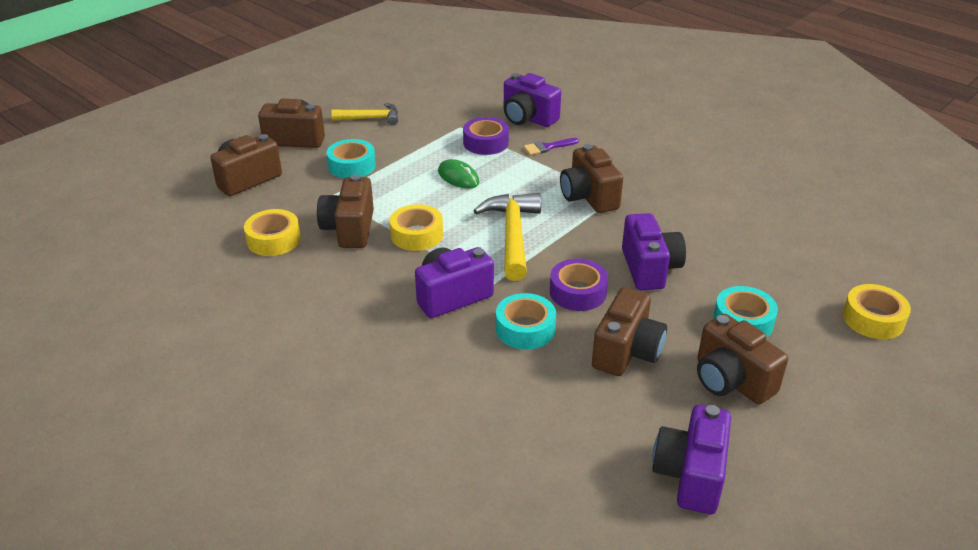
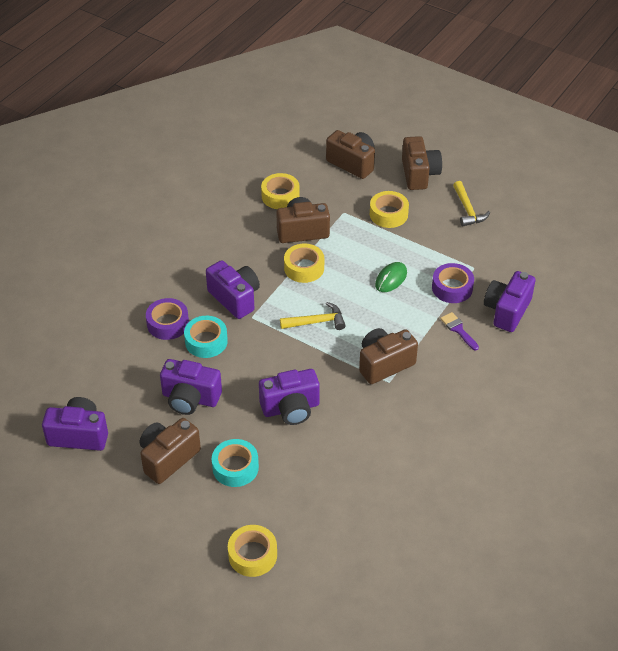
camera: 80 degrees right, 10 degrees up
turquoise tape [327,139,376,178] -> yellow tape [370,191,409,228]
yellow hammer [473,193,541,281] -> yellow hammer [280,302,346,330], size x0.63
purple tape [550,259,608,311] -> purple tape moved to [146,298,189,340]
brown camera [592,287,667,376] -> purple camera [160,359,222,415]

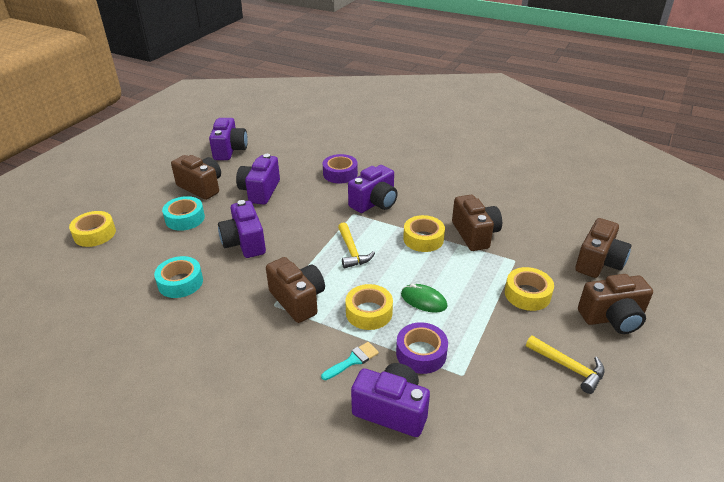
camera: 85 degrees right, 10 degrees down
turquoise tape [184,316,228,358] -> turquoise tape moved to [154,256,203,298]
yellow tape [261,173,300,209] -> yellow tape moved to [345,284,393,330]
purple brush [440,312,479,350] -> turquoise brush [321,342,379,380]
yellow hammer [453,181,490,226] -> yellow hammer turned 120 degrees counterclockwise [526,336,605,394]

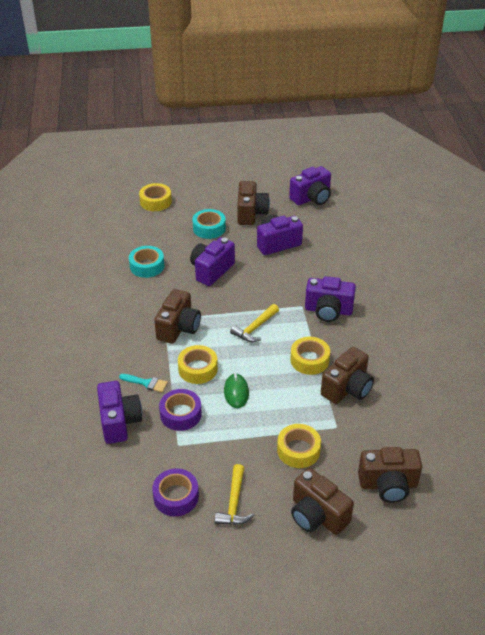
camera: 55 degrees right, 5 degrees up
purple tape [323,154,358,184] -> purple tape moved to [152,469,199,516]

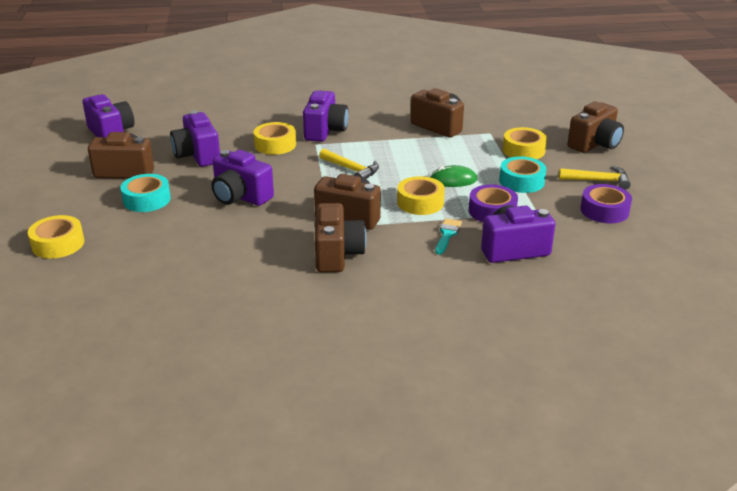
camera: 90 degrees left, 10 degrees down
turquoise tape [129,246,164,278] -> turquoise tape moved to [499,156,547,193]
yellow tape [290,337,330,375] -> yellow tape moved to [253,122,296,155]
brown camera [358,447,422,503] -> brown camera moved to [315,203,367,272]

